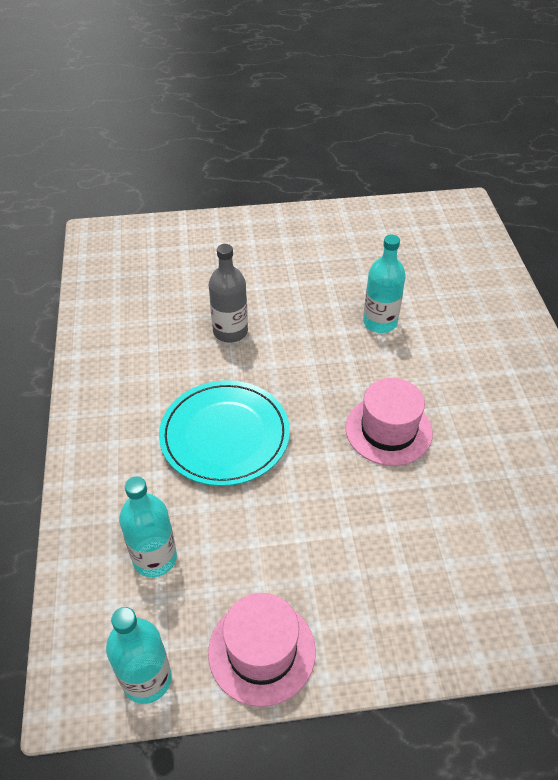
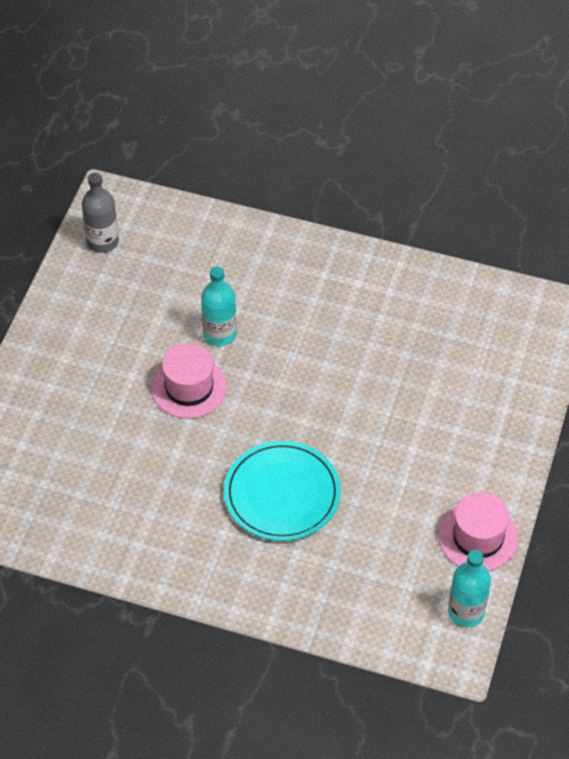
camera: 65 degrees left, 5 degrees up
turquoise bottle [119,476,177,577] -> none
grey bottle [209,244,248,343] -> grey bottle moved to [82,173,119,253]
pink hat [345,378,433,466] -> pink hat moved to [152,343,227,419]

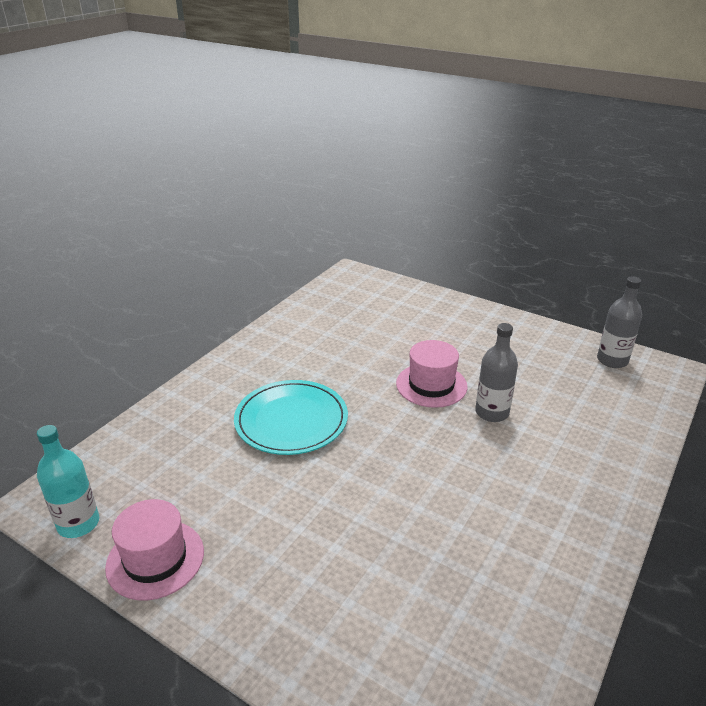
camera: 105 degrees right, 20 degrees down
turquoise bottle [201,266,237,346] -> grey bottle [475,323,518,422]

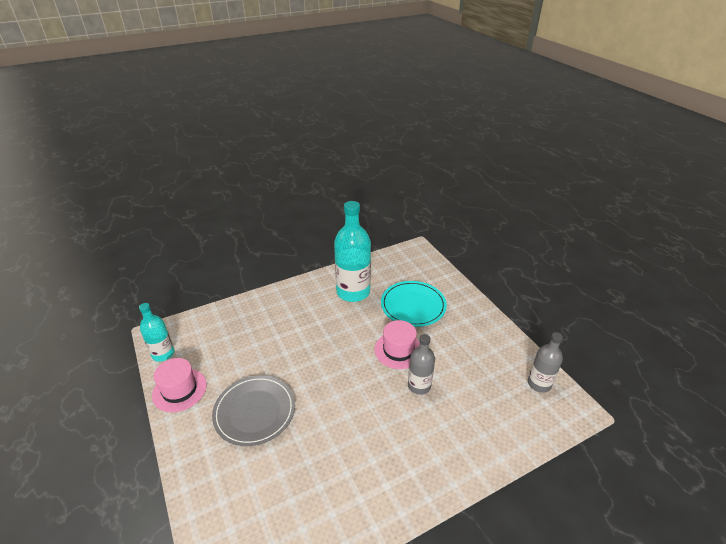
camera: 30 degrees right, 5 degrees up
turquoise plate [234,380,348,455] -> turquoise plate moved to [381,281,447,327]
none -> grey plate [212,375,295,446]
none -> turquoise bottle [334,201,371,302]

